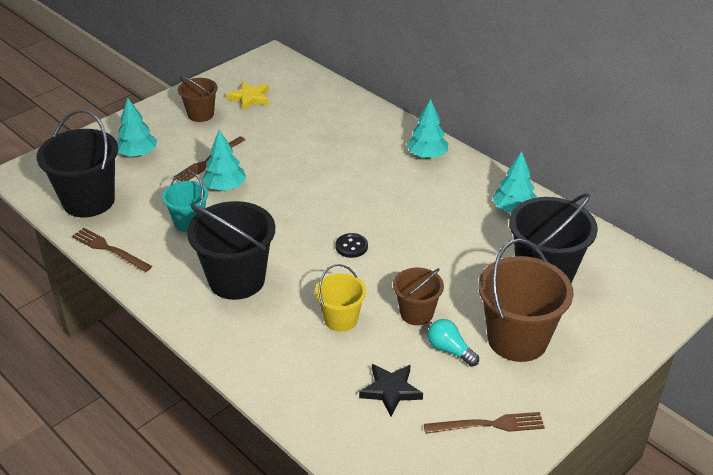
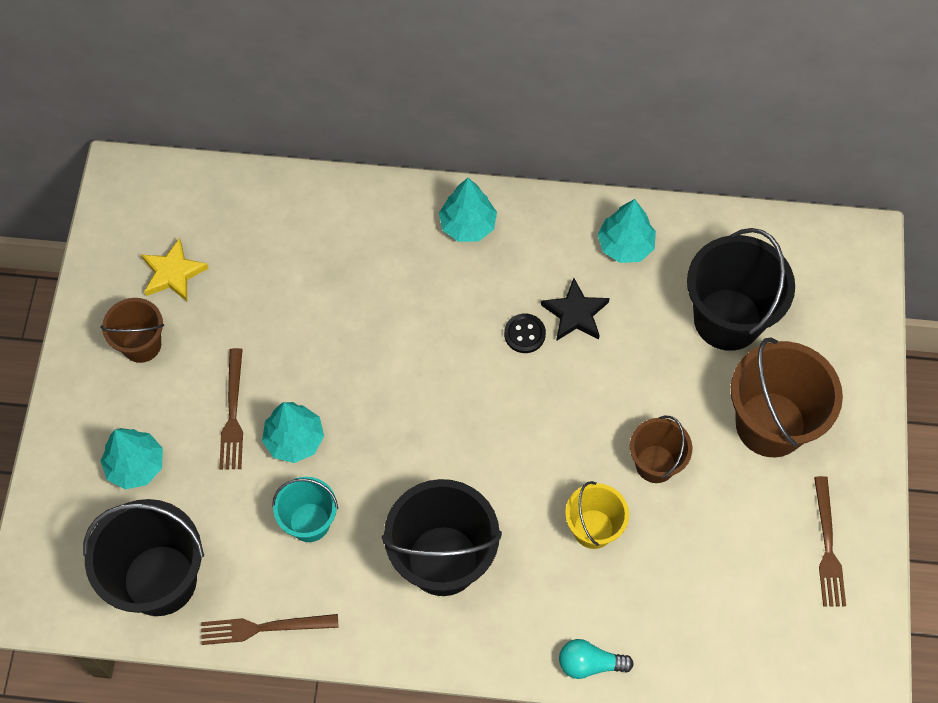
camera: 40 degrees left, 25 degrees up
black button [336,233,368,258] -> black button moved to [504,314,546,353]
black star [359,364,423,416] -> black star moved to [541,278,610,341]
brown fork [424,412,545,434] -> brown fork turned 135 degrees clockwise [814,476,846,607]
turquoise light bulb [428,319,479,367] -> turquoise light bulb moved to [559,639,634,679]

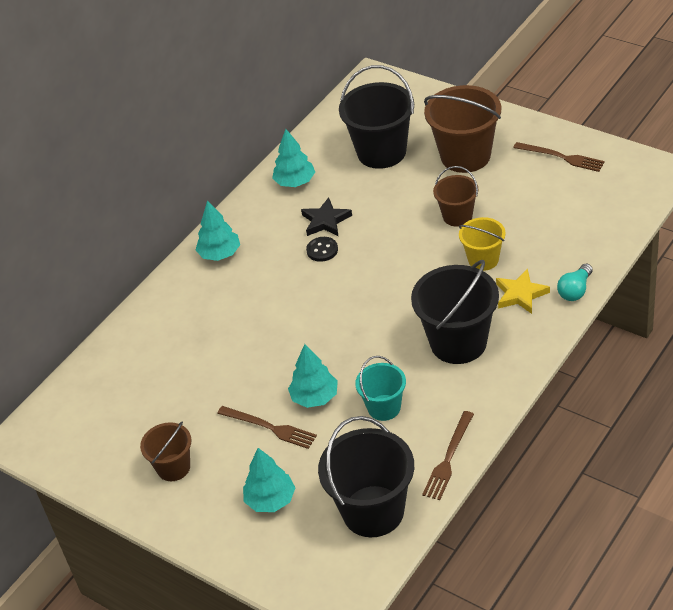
camera: 55 degrees left, 20 degrees down
yellow star [141,238,209,301] -> yellow star moved to [496,269,550,314]

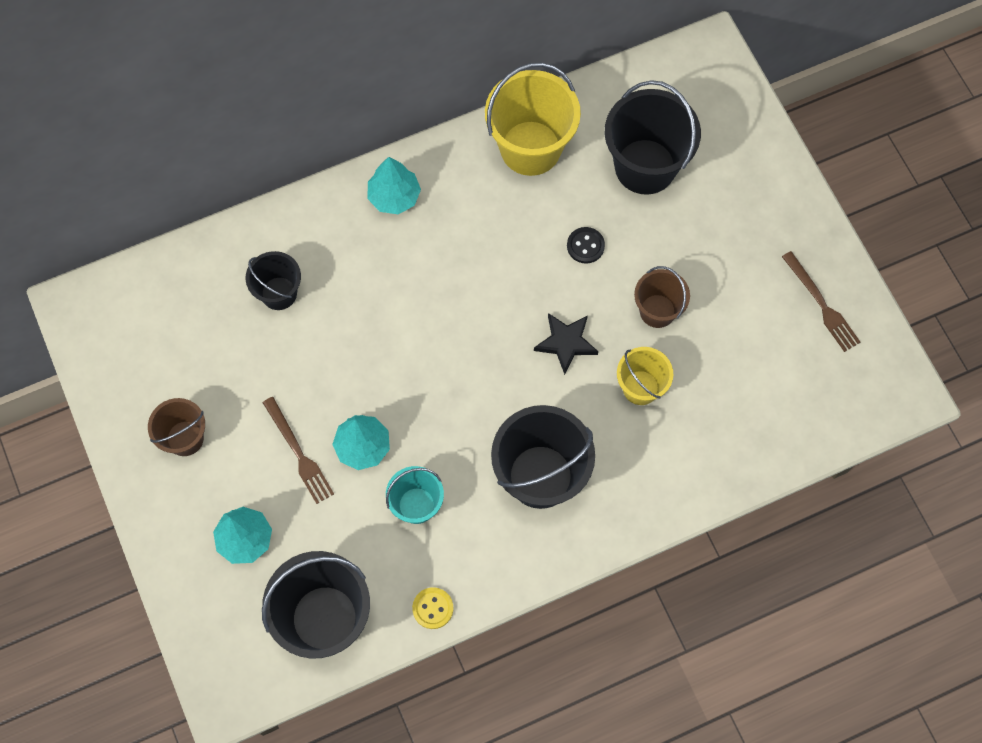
camera: 25 degrees right, 25 degrees up
turquoise tree [272,129,315,187] -> yellow bucket [485,63,581,176]
black star [301,197,352,237] -> black star moved to [534,313,598,375]
black button [306,237,338,262] -> black button moved to [567,227,605,264]
brown fork [422,411,474,500] -> yellow button [412,587,453,629]
brown bucket [424,85,501,173] -> none
yellow star [496,269,550,314] -> none
turquoise light bulb [557,264,593,301] -> none
none -> black bucket [246,251,301,310]

